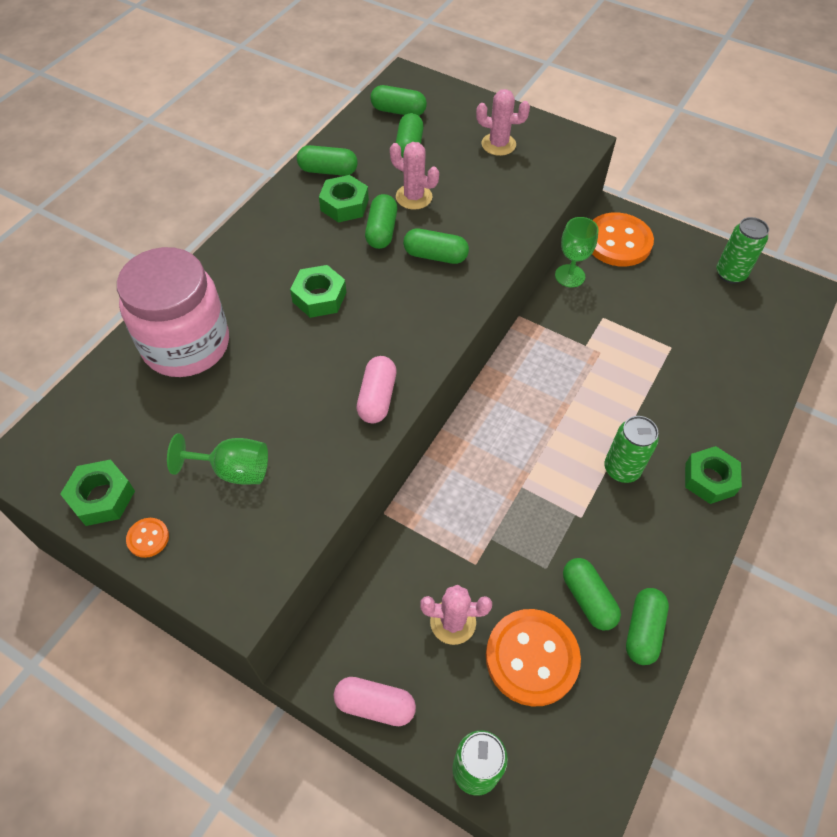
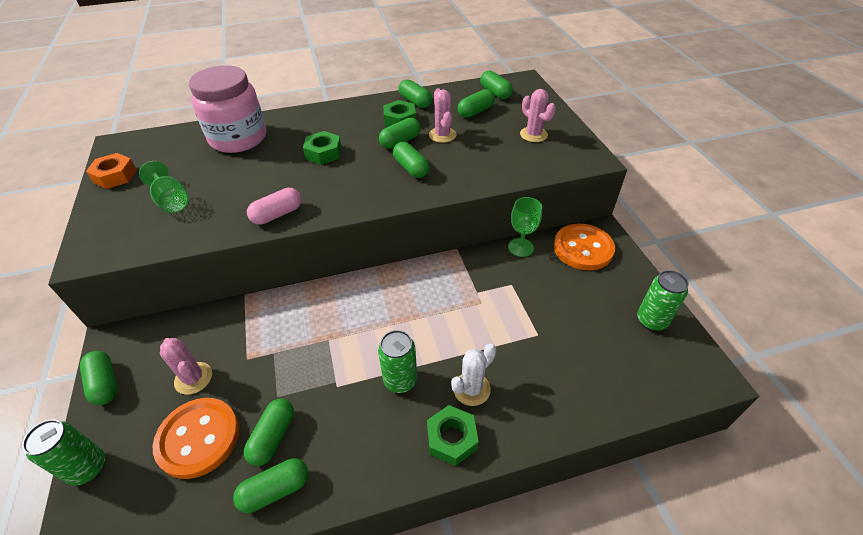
camera: 45 degrees right, 10 degrees down
green nut [60,459,135,526] -> orange nut [86,153,137,189]
orange button [126,518,169,558] -> none
pink capsule [334,677,416,726] -> green capsule [80,351,117,405]
none -> white cactus [451,344,496,406]

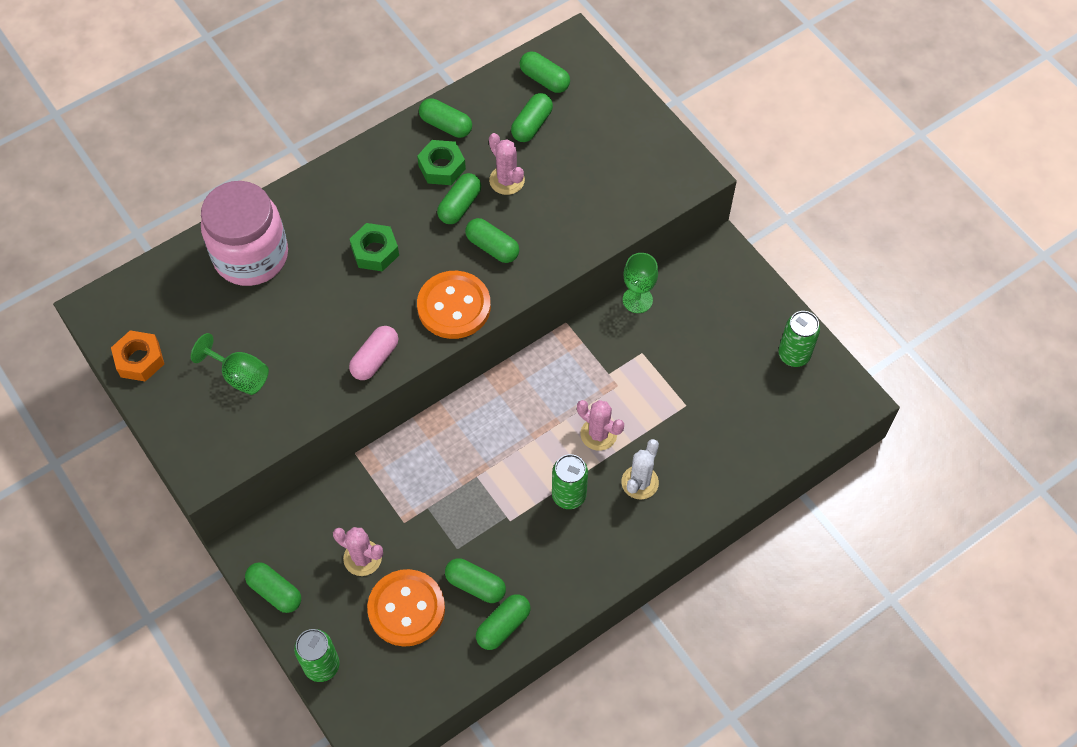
camera: 20 degrees left, 15 degrees up
green capsule [243,399,294,466] -> green capsule turned 60 degrees counterclockwise [445,558,506,603]
green nut [427,405,479,466] -> none
pink cactus [520,89,556,142] -> pink cactus moved to [577,400,624,451]
orange button [554,224,615,270] -> orange button moved to [417,271,491,339]

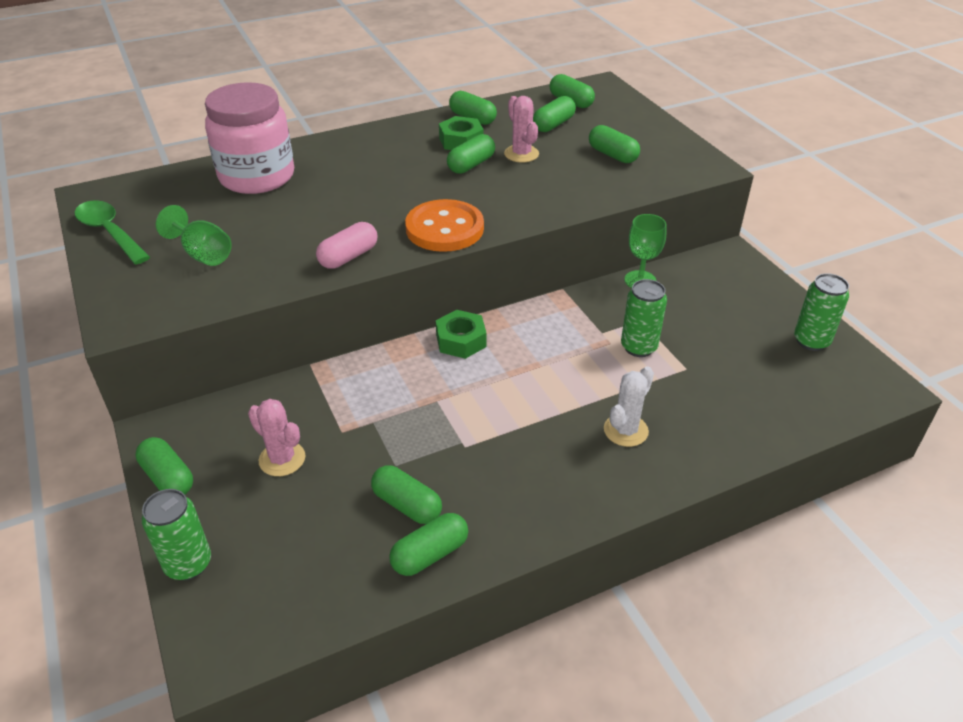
camera: 10 degrees right, 20 degrees down
orange nut [111,330,164,382] -> green spoon [75,200,150,264]
green nut [350,223,399,272] -> green nut moved to [436,310,486,359]
orange button [367,569,445,647] -> none
green capsule [465,218,519,263] -> green capsule moved to [589,125,640,163]
green can [552,454,588,509] -> green can moved to [621,279,667,357]
pink cactus [577,400,624,451] -> none

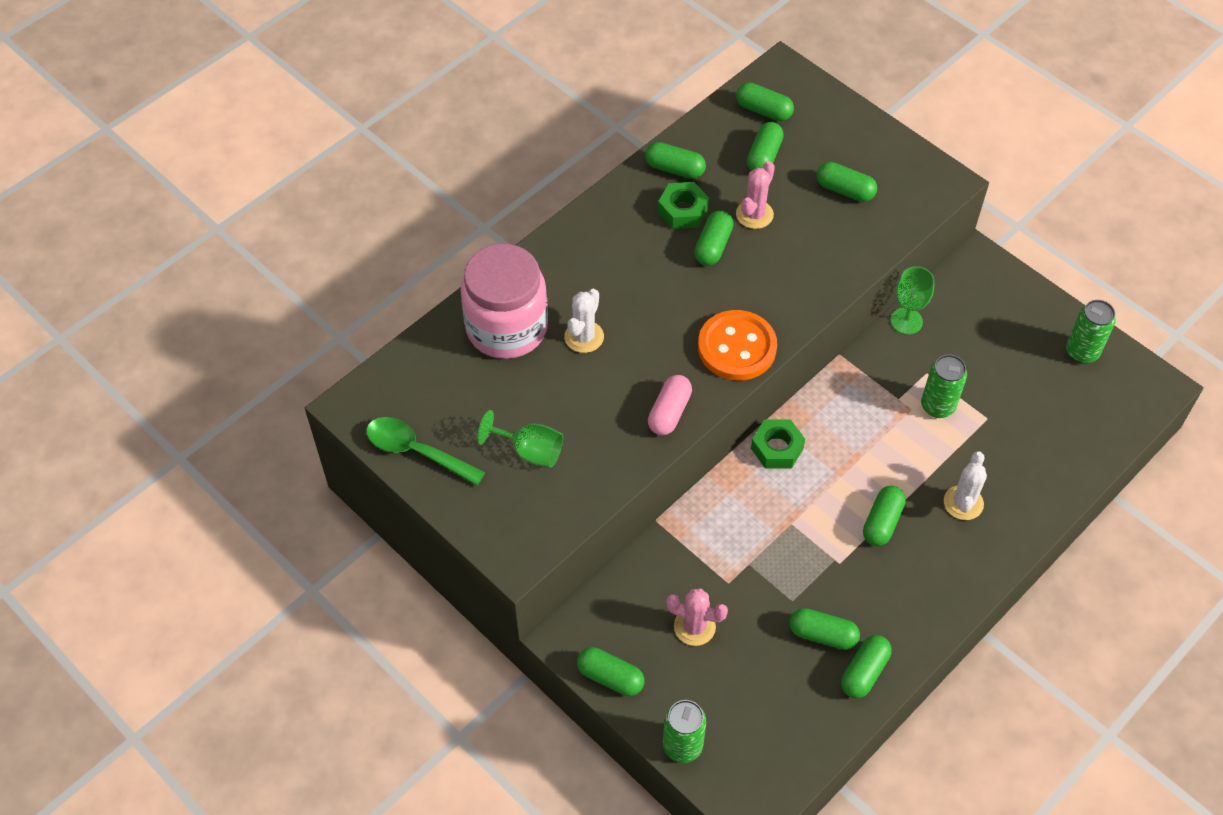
camera: 20 degrees left, 15 degrees up
pink cactus [504,96,539,163] -> pink cactus turned 75 degrees clockwise [736,161,775,229]
none -> white cactus [564,289,604,353]
none -> green capsule [863,486,906,546]

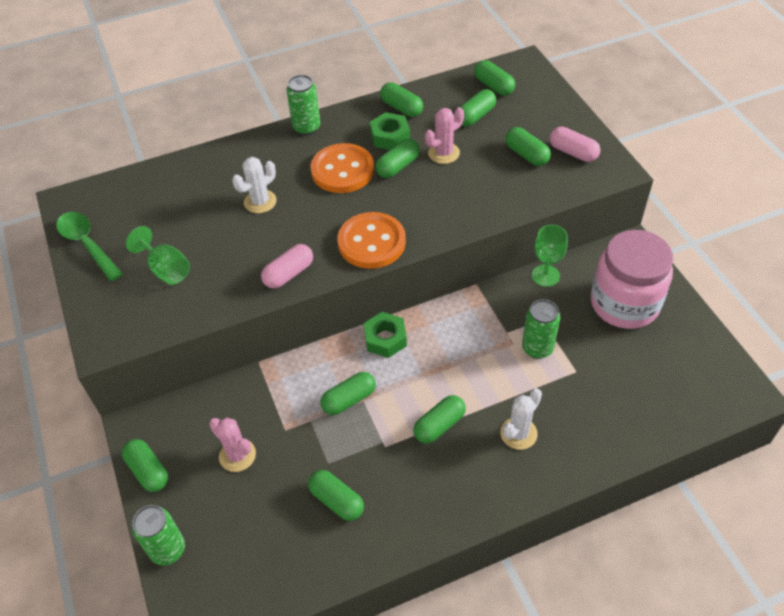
camera: 25 degrees right, 5 degrees down
pink jar [461,244,548,359] -> pink jar moved to [591,230,673,329]
green capsule [841,635,892,698] -> green capsule moved to [320,372,376,415]
green can [1066,300,1116,363] -> green can moved to [287,75,320,135]
none -> orange button [311,143,374,193]
none -> pink capsule [550,127,600,162]

